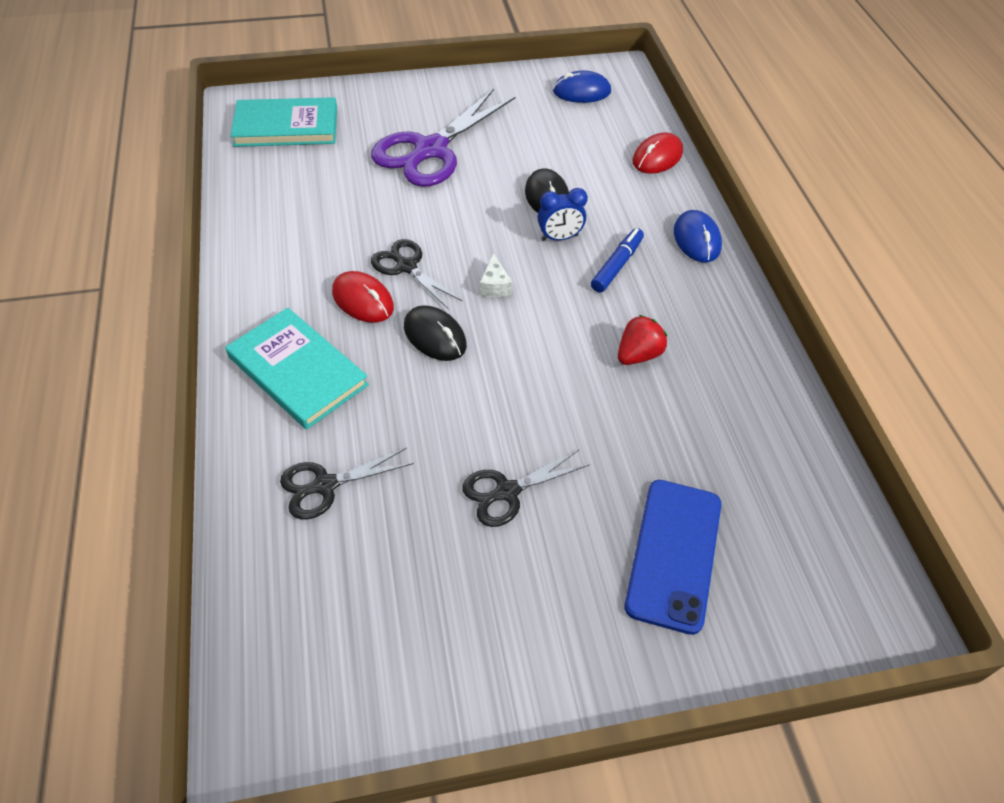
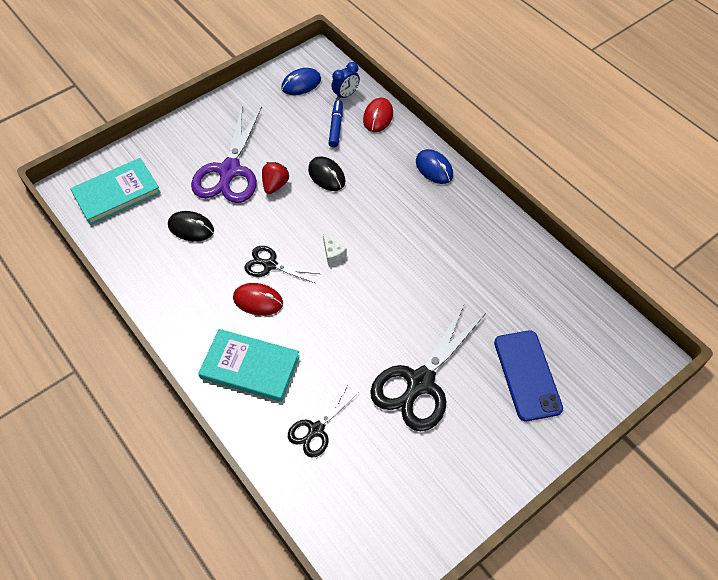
camera: 25 degrees left, 5 degrees up
black mouse [404,305,467,361] -> black mouse moved to [168,211,214,242]
black scissors [462,450,590,527] -> black scissors [370,303,486,431], size x1.87
blue clock [538,188,588,241] -> blue clock moved to [331,62,360,100]
blue marker [591,228,644,293] -> blue marker moved to [328,100,343,148]
red strawberry [618,315,667,365] -> red strawberry moved to [262,162,289,194]

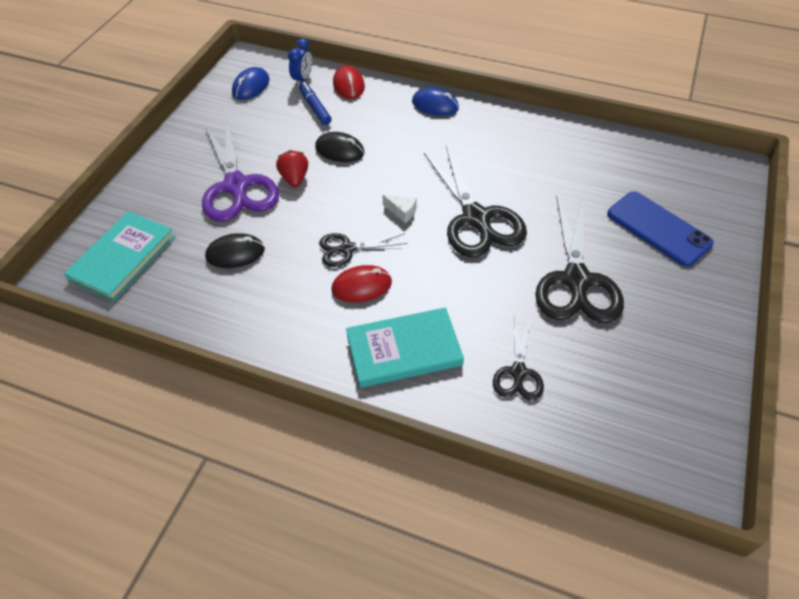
camera: 30 degrees left, 5 degrees down
none -> black scissors [424,146,527,258]

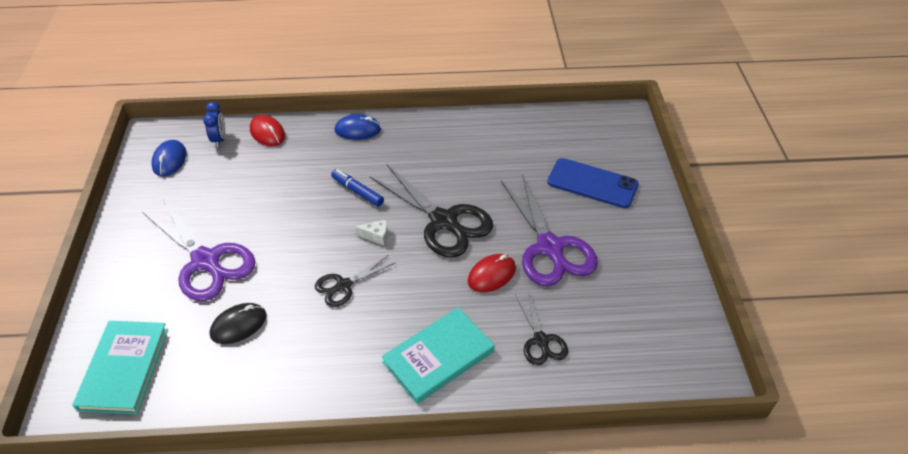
camera: 25 degrees left, 5 degrees down
red strawberry [276,150,308,187] -> none
blue marker [299,82,332,125] -> blue marker moved to [331,169,384,207]
black mouse [315,132,365,162] -> none
red mouse [332,265,392,302] -> red mouse moved to [468,254,516,292]
black scissors [535,196,624,323] -> purple scissors [501,174,598,286]

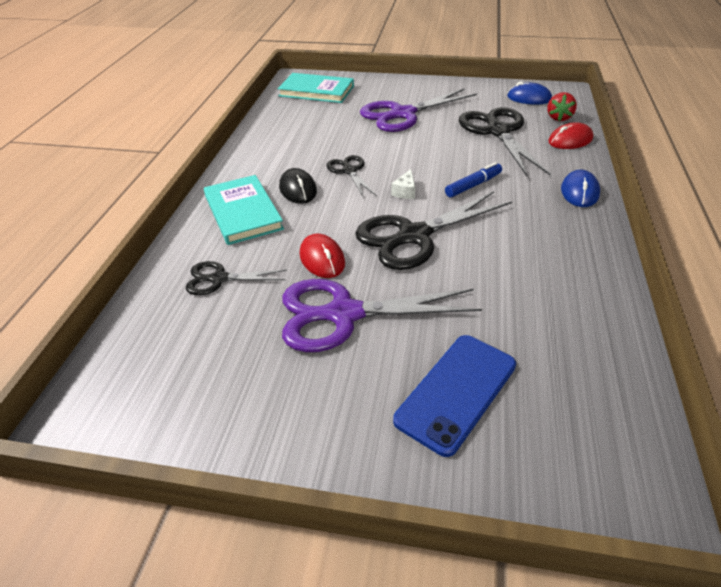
camera: 105 degrees right, 5 degrees down
blue clock [203,102,225,147] -> red strawberry [547,92,577,121]
black mouse [210,303,267,344] -> black mouse moved to [279,168,317,204]
none -> black scissors [459,107,550,176]

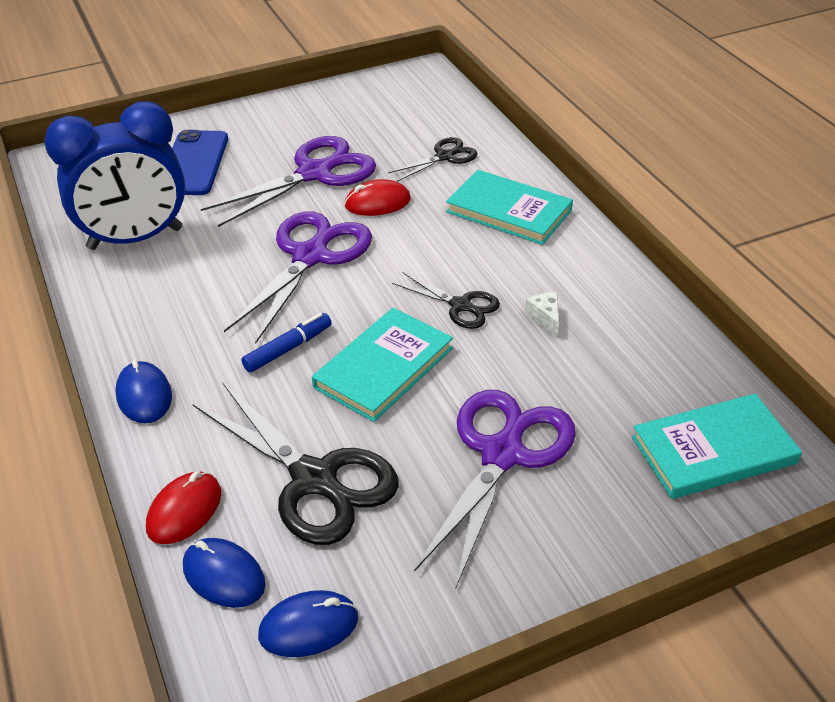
camera: 145 degrees right, 0 degrees up
black mouse [279,168,317,204] -> none
red mouse [300,233,345,278] -> red mouse turned 45 degrees counterclockwise [344,179,411,216]
black scissors [355,191,512,270] -> purple scissors [224,211,372,343]
white cheese [391,169,415,199] -> white cheese moved to [525,292,559,337]
blue marker [445,162,502,197] -> blue marker turned 150 degrees counterclockwise [241,313,332,373]
red strawberry [547,92,577,121] -> blue mouse [183,538,266,608]
none -> blue clock [44,101,185,250]
none -> turquoise book [312,308,453,422]

